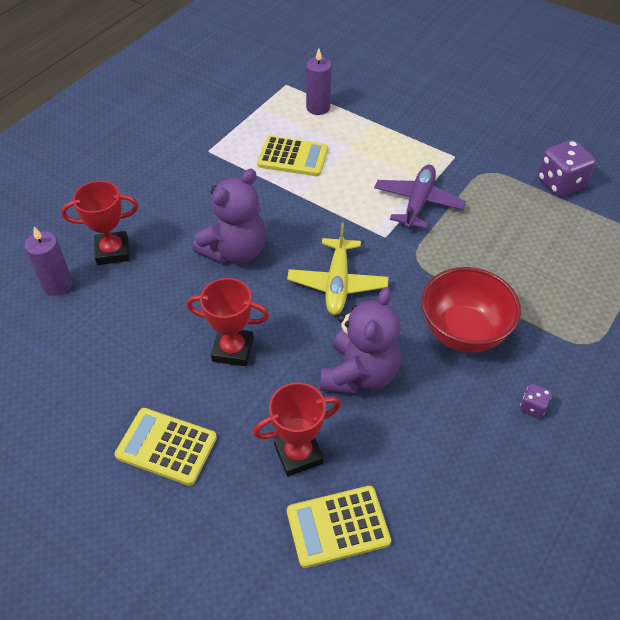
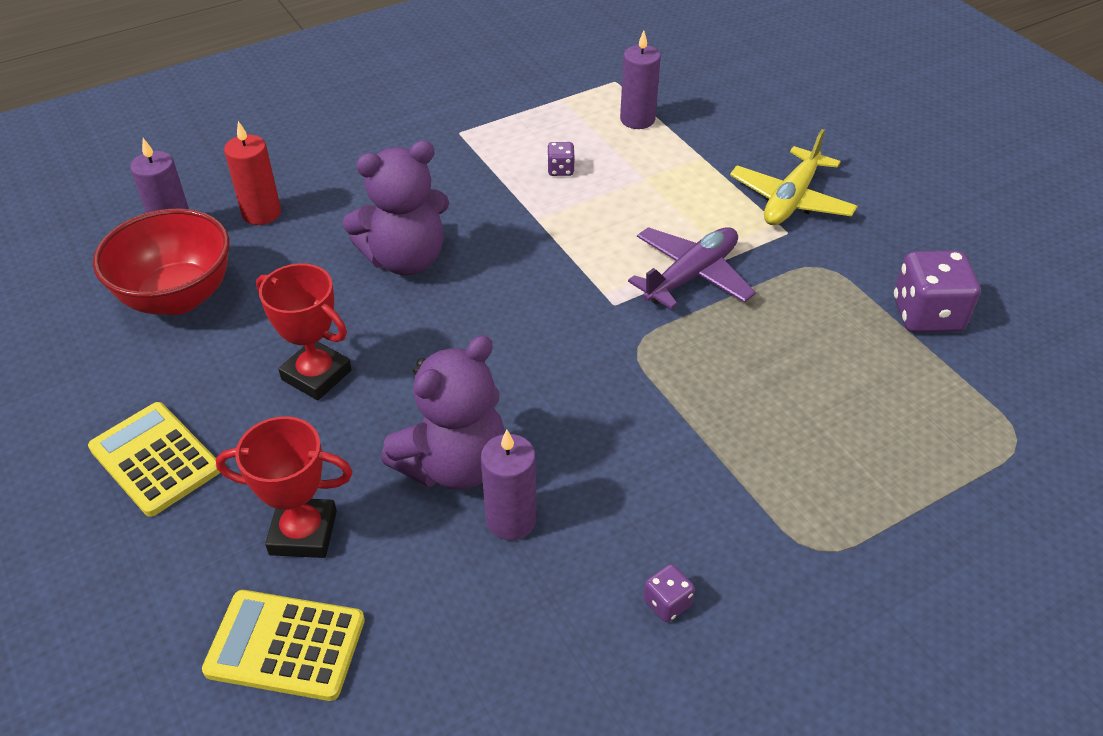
camera: 25 degrees right, 5 degrees down
red trophy [61,181,138,265] -> red candle [224,121,281,225]
yellow calculator [257,136,328,176] -> purple dice [547,142,575,176]
yellow plane [287,223,388,315] -> yellow plane moved to [730,129,858,225]
red bowl [421,267,521,353] -> red bowl moved to [93,209,229,315]
none -> purple candle [481,430,537,540]

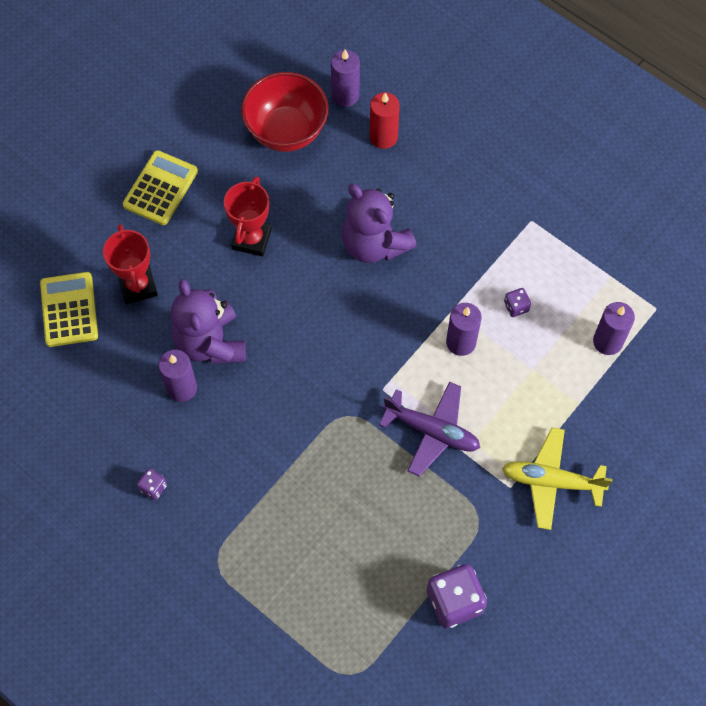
camera: 70 degrees right, 20 degrees up
purple teddy bear [381,335,505,490] -> purple teddy bear turned 45 degrees clockwise [170,279,246,364]
none -> purple candle [446,303,482,356]

